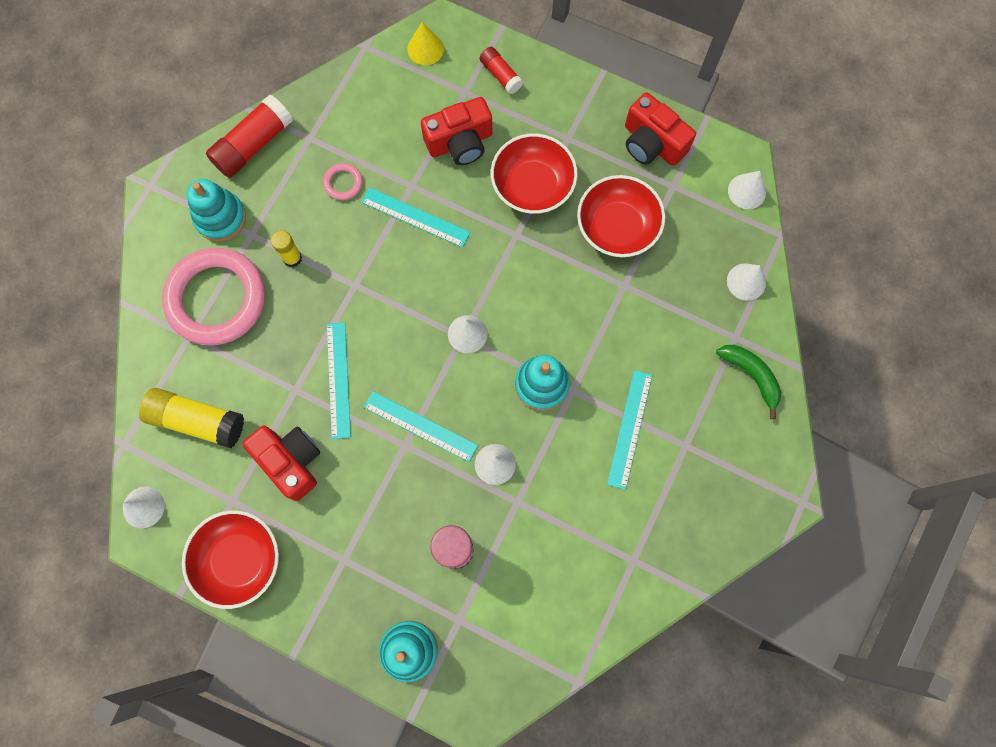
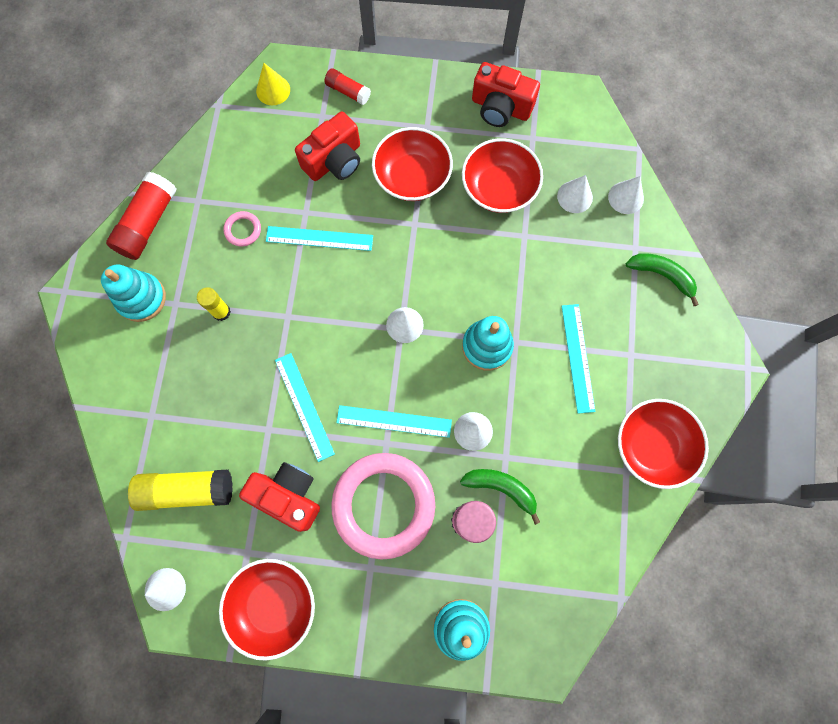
camera: 20 degrees left, 0 degrees up
pink ring [162,247,265,345] -> pink ring moved to [331,453,435,559]
white cone [728,171,766,209] -> white cone moved to [557,175,593,213]
none -> green banana [460,469,540,525]
none -> red bowl [618,399,709,489]

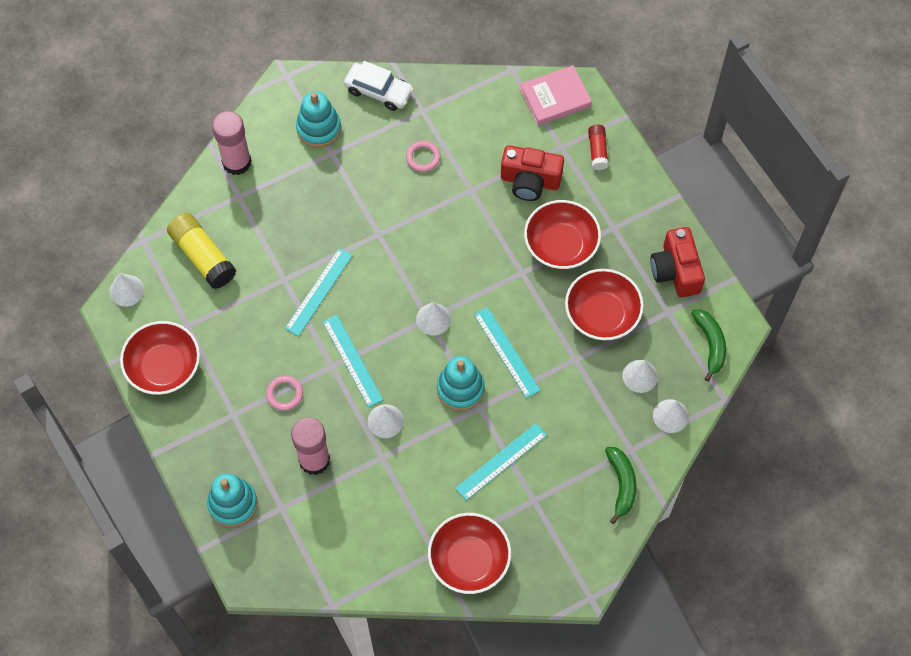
camera: 55 degrees right, 10 degrees down
red glue stick [106,171,177,260] -> white car [344,61,414,111]
yellow glue stick [197,287,231,321] -> none
red camera [239,462,320,532] -> none
yellow cone [256,63,290,105] -> pink book [520,65,592,126]
turquoise ruler [266,226,373,251] -> turquoise ruler moved to [474,307,541,398]
pink ring [331,453,435,559] -> pink ring [266,376,303,411], size x0.40
green banana [460,469,540,525] -> green banana moved to [691,310,726,382]
none -> pink glue stick [212,111,252,175]

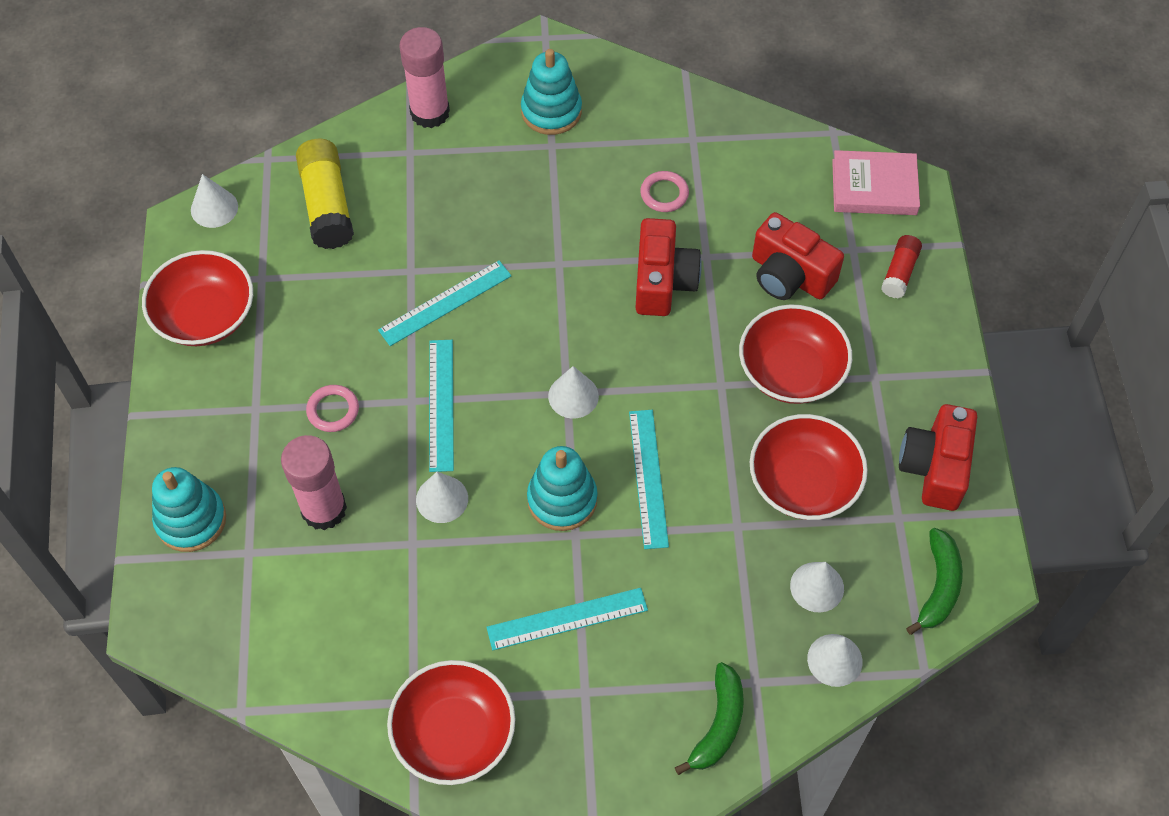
camera: 25 degrees right, 5 degrees down
white car [344,61,414,111] -> none
none -> red camera [636,218,702,316]

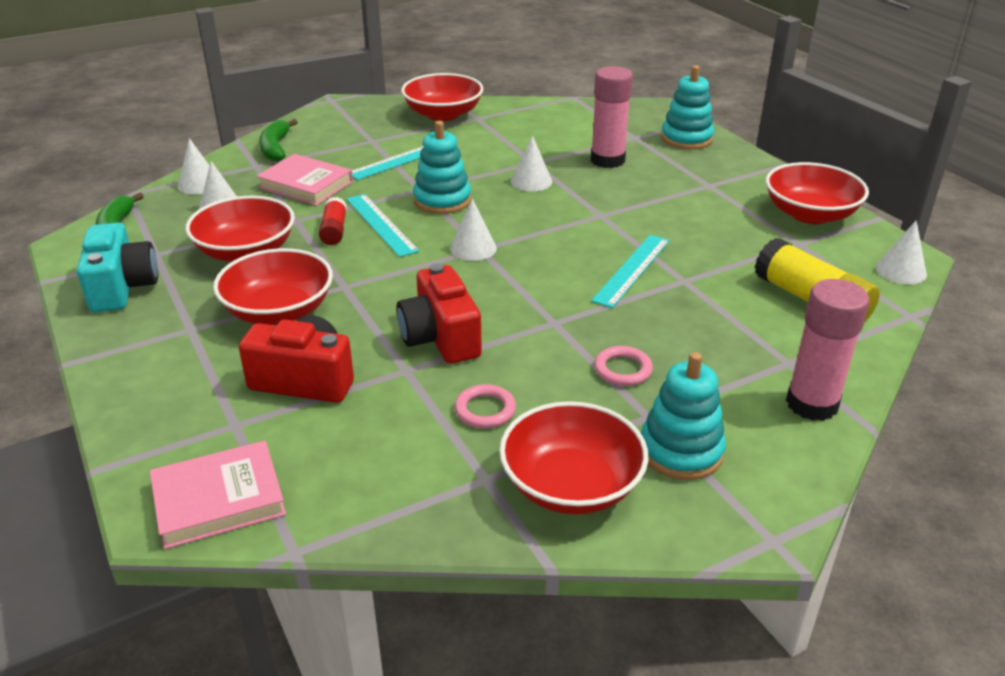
camera: 155 degrees right, 25 degrees down
pink ring [306,385,359,432] -> pink ring moved to [594,346,653,386]
turquoise ruler [429,340,454,472] -> none
red glue stick [881,235,922,298] -> red glue stick moved to [319,197,347,245]
red camera [899,404,977,511] -> turquoise camera [77,223,158,313]
none -> pink book [256,154,353,206]
none -> red bowl [499,401,649,515]

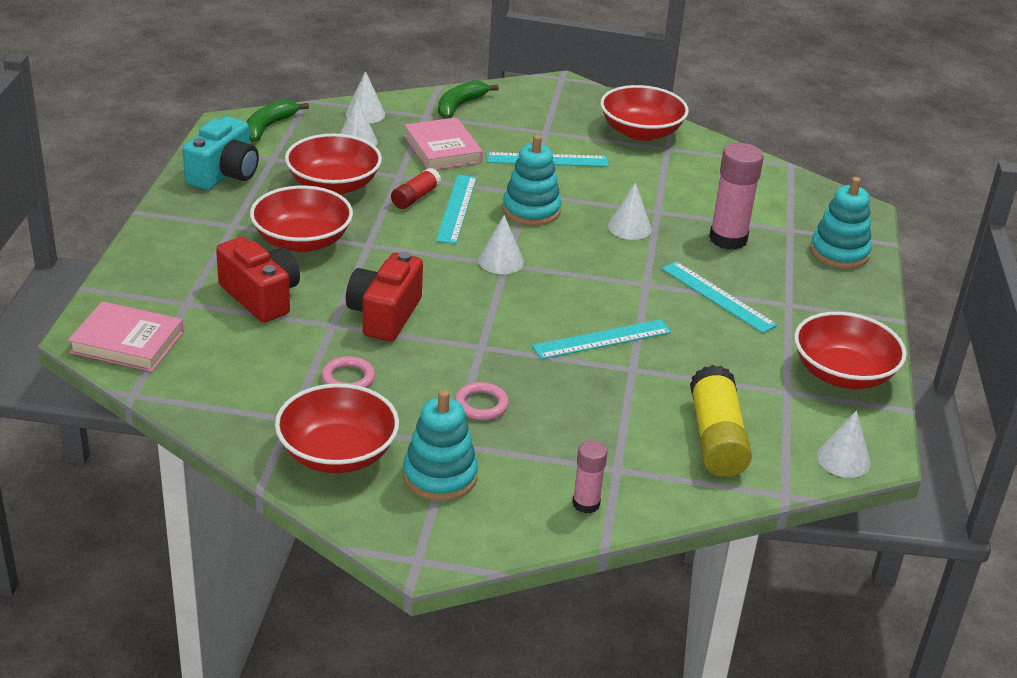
camera: 35 degrees right, 0 degrees up
pink glue stick [786,279,870,421] -> pink glue stick [572,440,607,514], size x0.57
none -> turquoise ruler [661,261,777,333]

